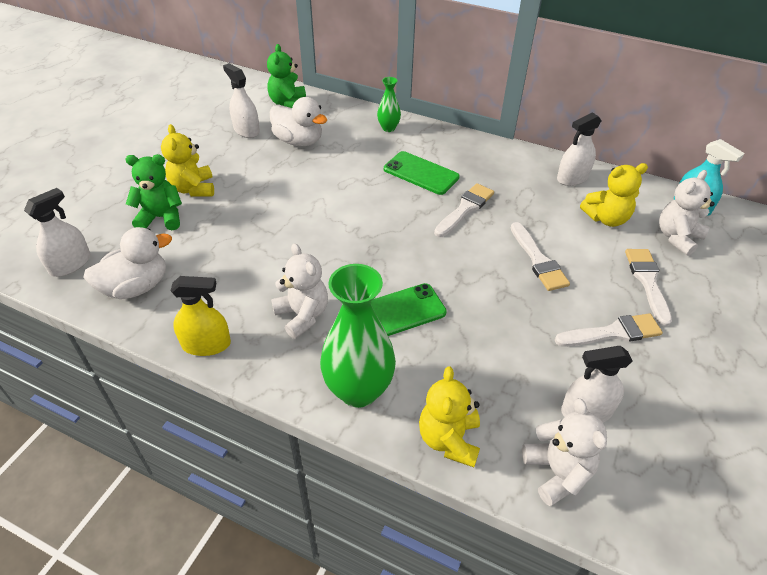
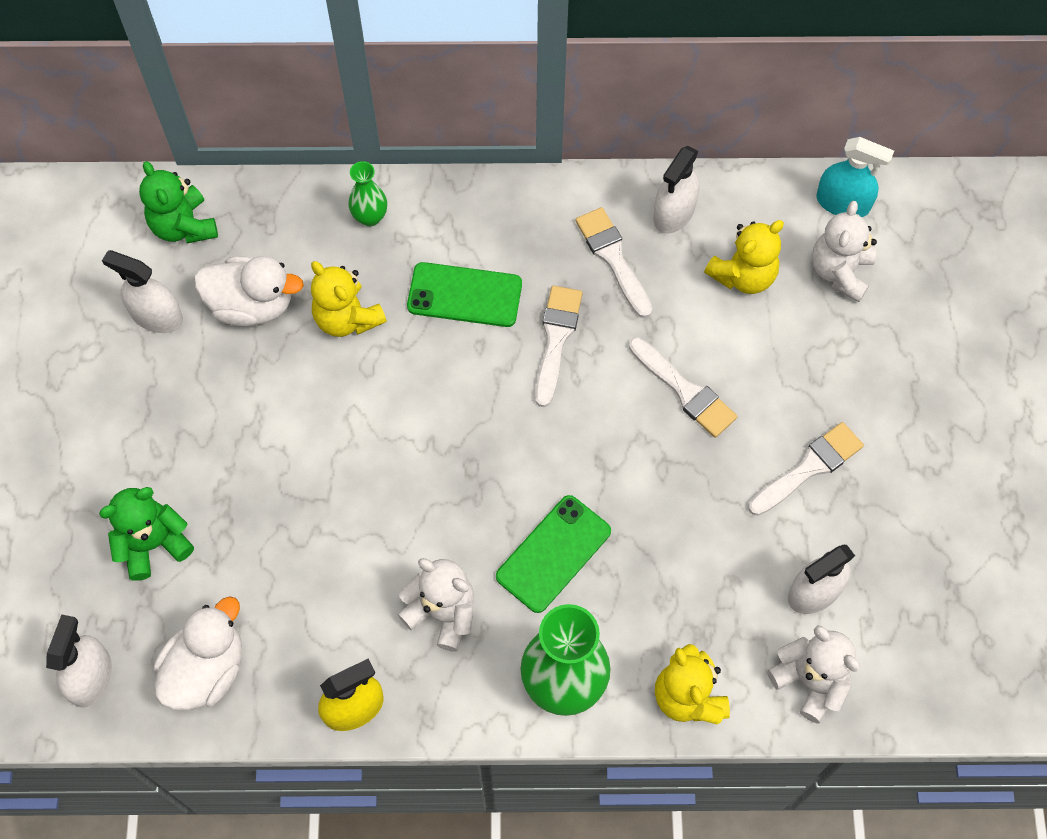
camera: 25 degrees left, 20 degrees up
yellow teddy bear [161,124,214,197] -> yellow teddy bear moved to [311,261,387,337]
white brush [625,249,672,326] -> white brush moved to [575,207,652,318]

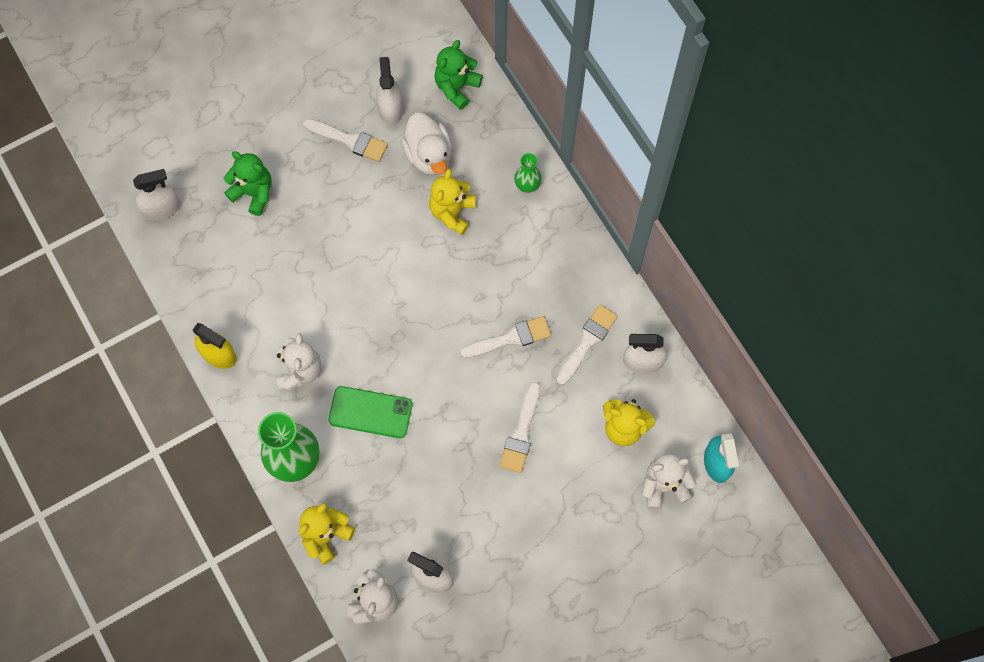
camera: 60 degrees right, 5 degrees up
white duck [154,596,242,710] -> none
green phone [407,262,522,327] -> none
white brush [748,422,864,516] -> white brush moved to [303,119,388,162]

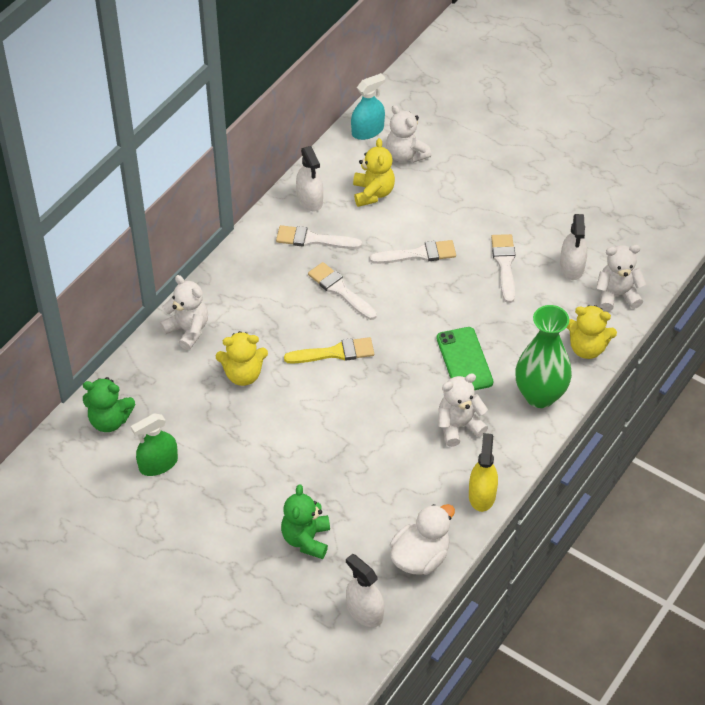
camera: 115 degrees left, 20 degrees down
white brush [303,119,388,162] -> white brush moved to [491,234,515,303]
white spray bottle [376,57,403,125] -> green spray bottle [131,413,178,476]
white duck [401,113,452,175] -> white duck moved to [390,504,455,575]
green vase [514,153,541,193] -> white teddy bear [160,275,208,350]
none -> yellow brush [284,337,374,364]

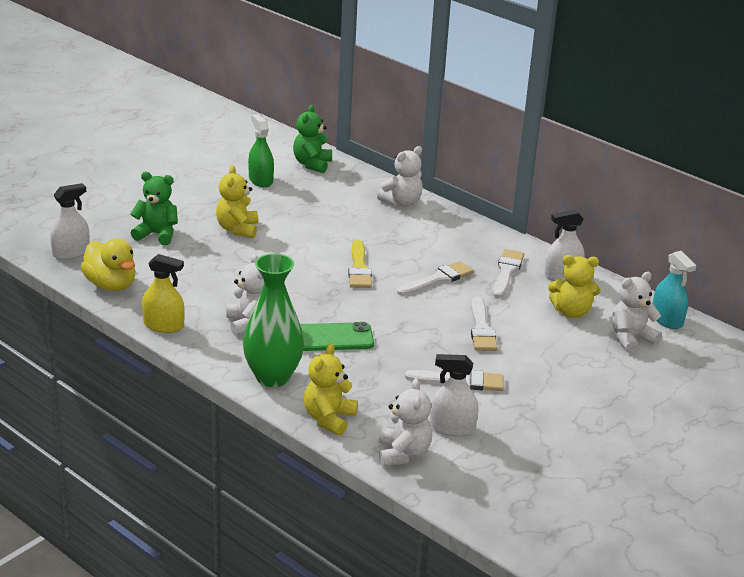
camera: 95 degrees right, 20 degrees down
yellow teddy bear [216,331,268,386] -> yellow teddy bear moved to [216,165,258,238]
white duck [390,504,455,575] -> yellow duck [81,238,136,291]

